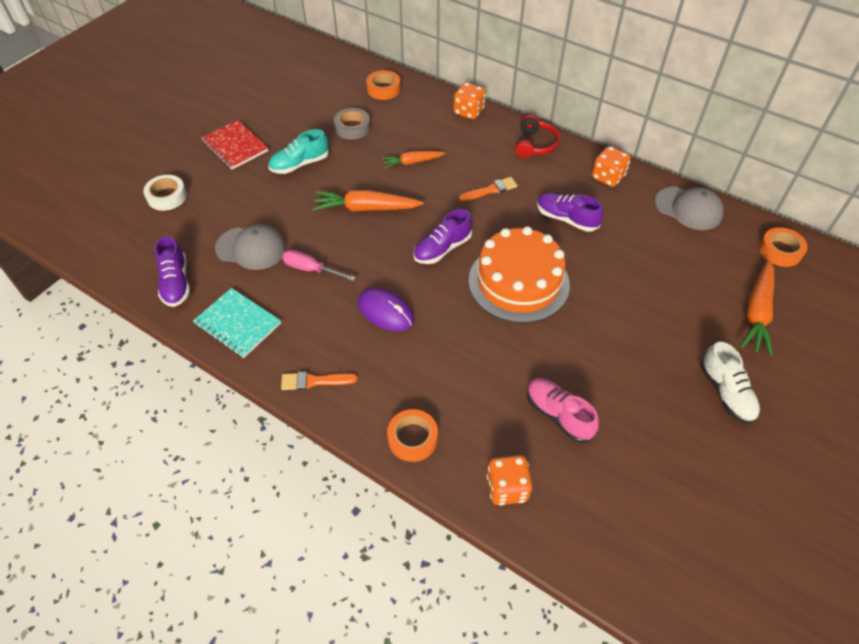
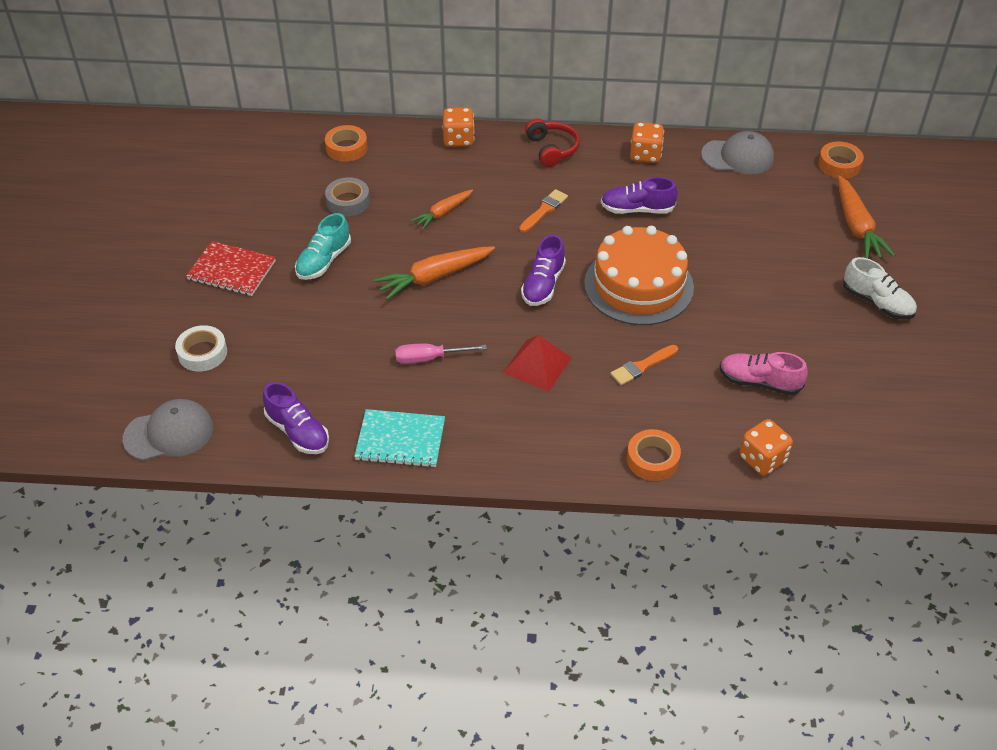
camera: 30 degrees left, 5 degrees down
grey cap [215,224,286,270] -> grey cap moved to [123,399,213,461]
orange brush [281,372,358,390] -> orange brush moved to [610,345,678,385]
purple mouse [358,288,414,331] -> red pyramid [503,335,572,392]

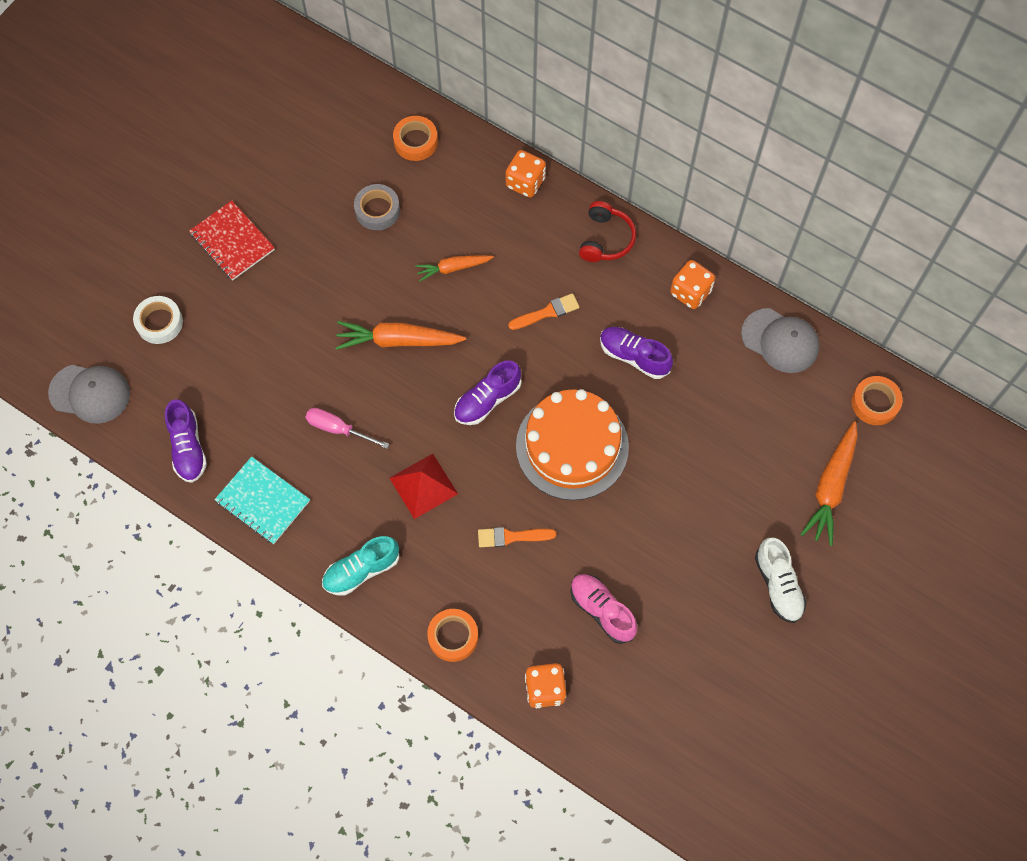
camera: 30 degrees right, 20 degrees up
turquoise shoe [295,213,351,280] -> turquoise shoe moved to [322,536,399,596]

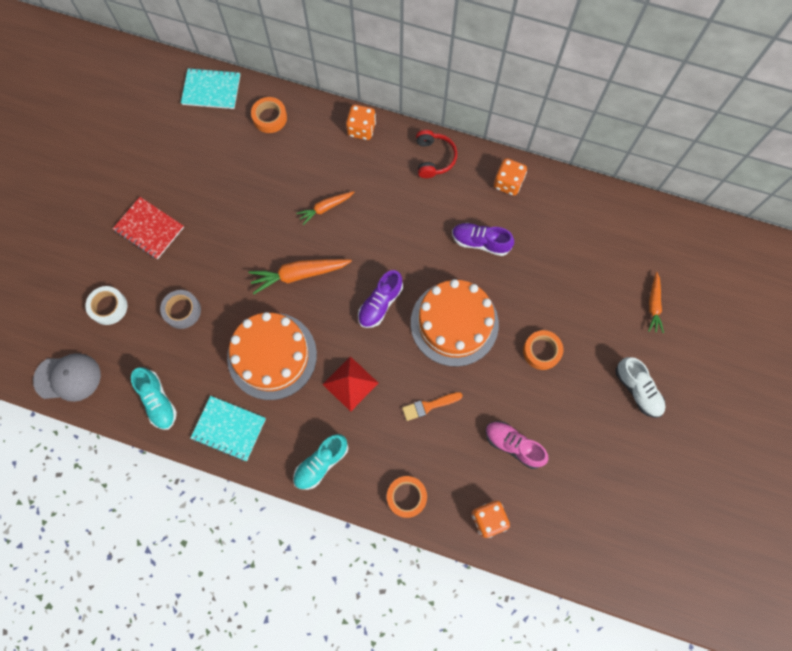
camera: 15 degrees left, 5 degrees up
purple shoe [165,399,207,483] -> turquoise shoe [131,367,177,430]
pink screwdriver [306,408,389,449] -> orange cake [227,312,317,400]
grey tape [354,184,400,230] -> grey tape moved to [160,290,201,329]
orange brush [508,293,579,330] -> none
grey cap [741,308,819,373] -> none
orange carrot [800,421,858,546] -> orange carrot [648,272,664,333], size x0.62
orange tape [852,376,903,425] -> orange tape moved to [523,330,563,370]
none -> turquoise notebook [181,68,240,109]

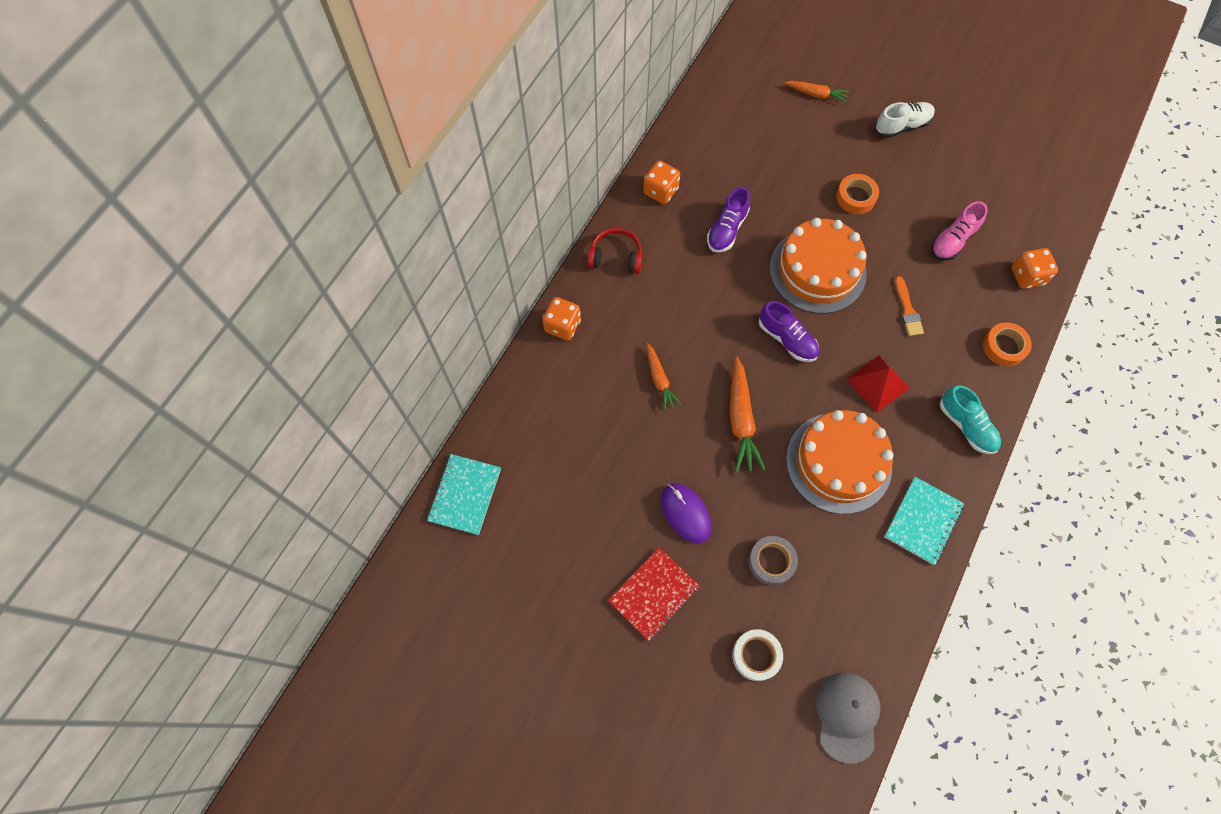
camera: 80 degrees left, 5 degrees down
turquoise shoe [131,367,177,430] -> none
orange tape [251,97,287,133] -> none
none -> purple mouse [661,483,712,544]

